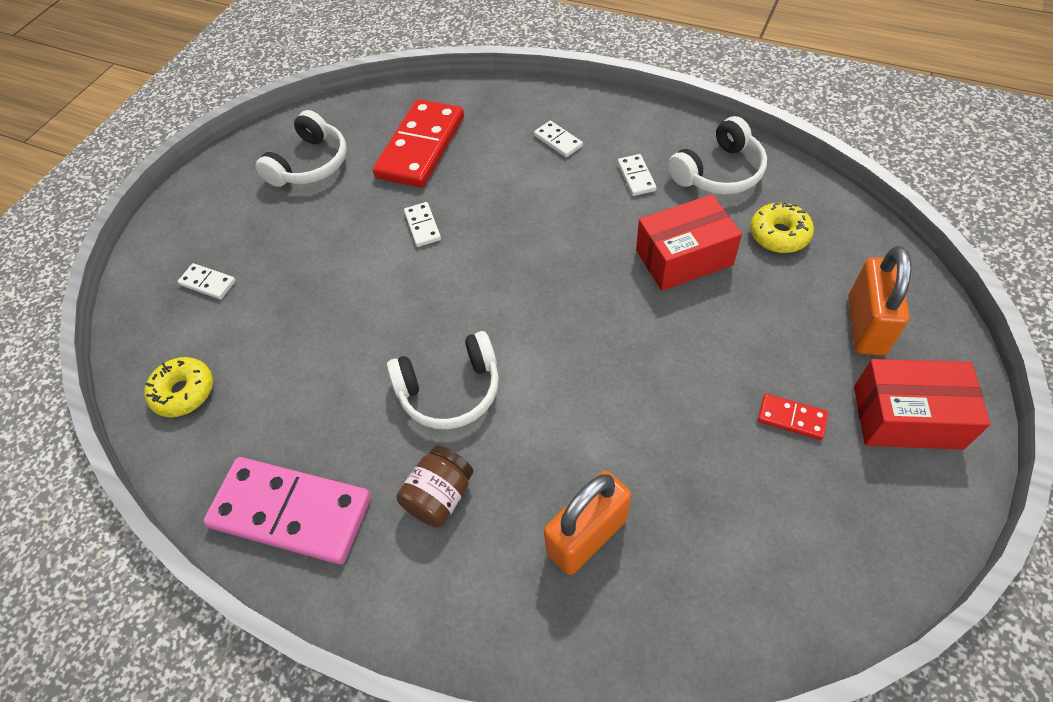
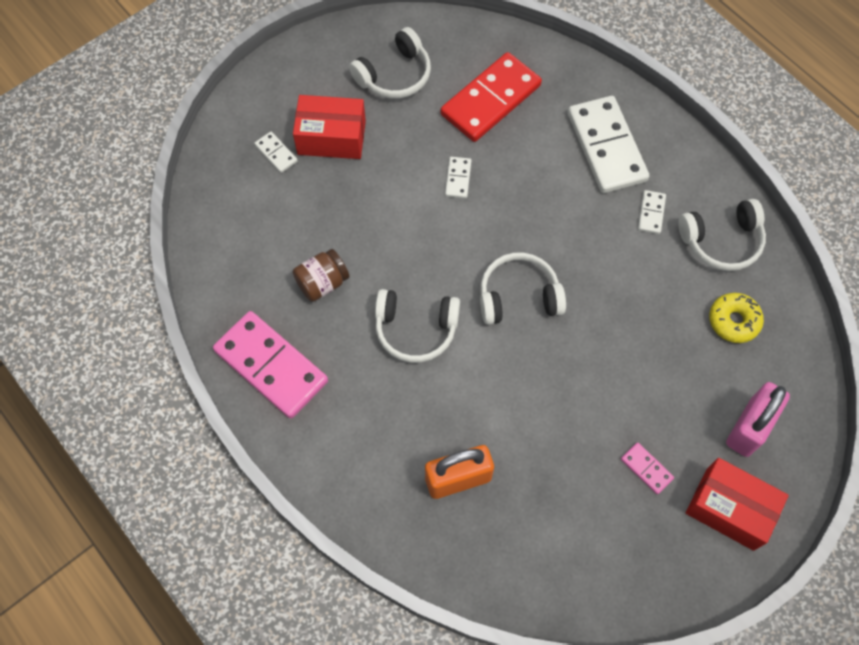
camera: 20 degrees right, 10 degrees up
yellow donut [144,357,213,417] -> none
brown jar [396,445,474,528] -> brown jar moved to [293,249,349,302]
white domino [534,121,583,157] -> white domino [568,96,649,193], size x2.30
red box [636,194,742,291] -> red box moved to [293,95,366,159]
red domino [758,394,828,440] -> pink domino [621,443,674,494]
orange padlock [848,246,911,355] -> pink padlock [726,382,790,457]
none -> white headphones [480,253,566,325]

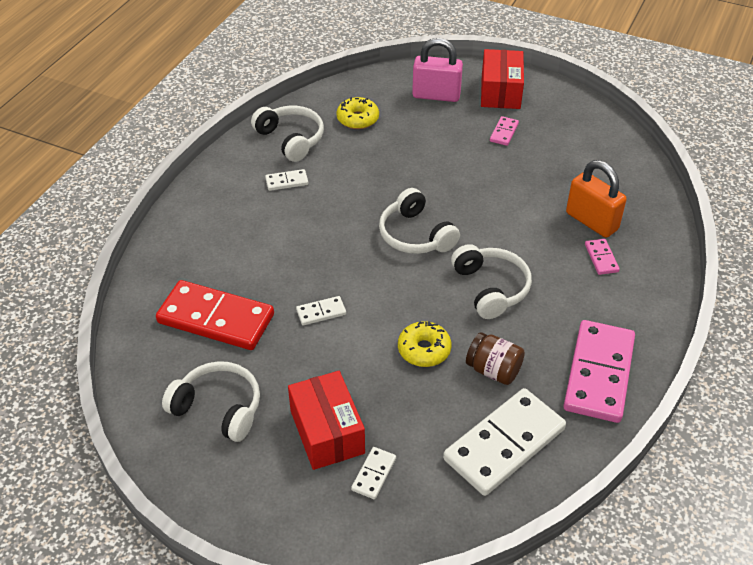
camera: 115 degrees left, 20 degrees down
white domino [568,96,649,193] -> white domino moved to [443,388,566,496]
none -> yellow donut [398,321,451,367]
none -> pink domino [585,239,620,275]

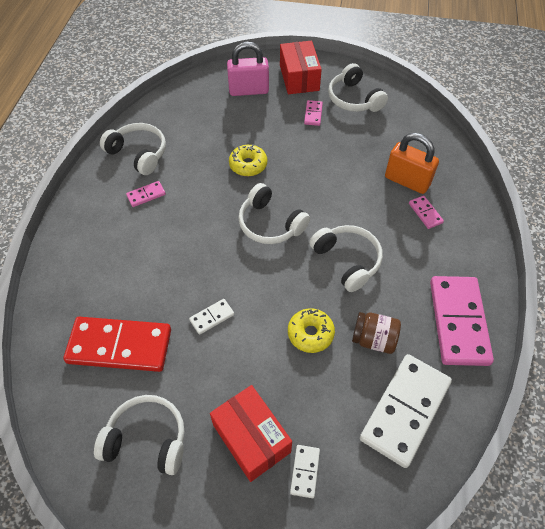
camera: 15 degrees left, 10 degrees up
white domino [265,169,308,191] -> pink domino [126,181,166,207]
yellow donut [336,97,379,129] -> yellow donut moved to [229,145,267,176]
none -> white headphones [328,63,388,112]

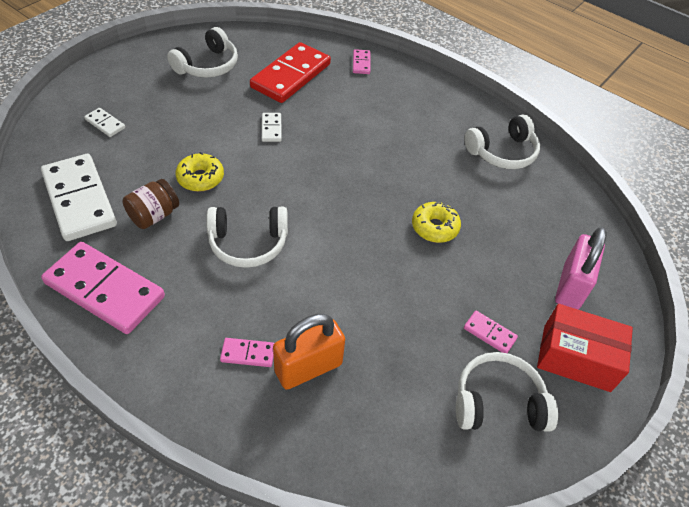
camera: 115 degrees right, 5 degrees down
pink domino [126,181,166,207] -> pink domino moved to [353,49,370,74]
red box [210,385,292,482] -> none
white headphones [238,183,310,244] -> none

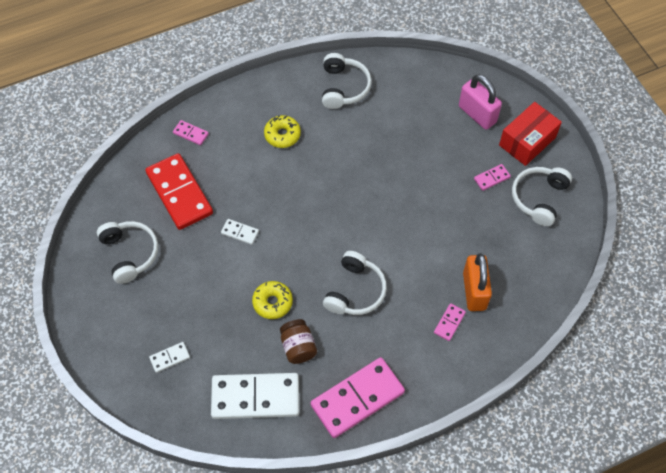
camera: 60 degrees left, 10 degrees up
yellow donut [412,202,461,243] -> yellow donut moved to [264,115,301,148]

